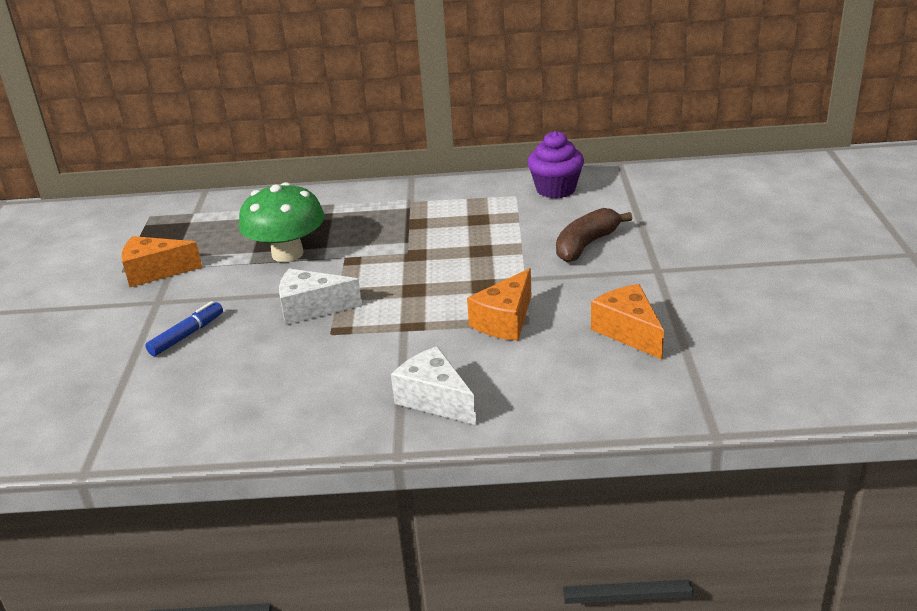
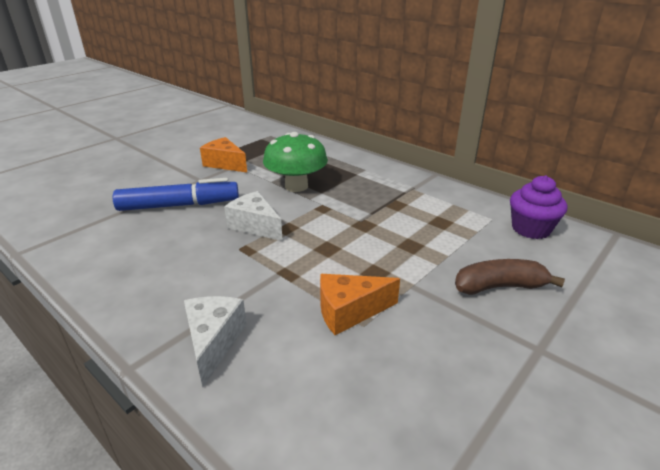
camera: 40 degrees right, 0 degrees up
blue marker [145,301,223,356] -> blue marker [113,178,239,211], size x1.87
orange cheese [591,284,664,359] -> none

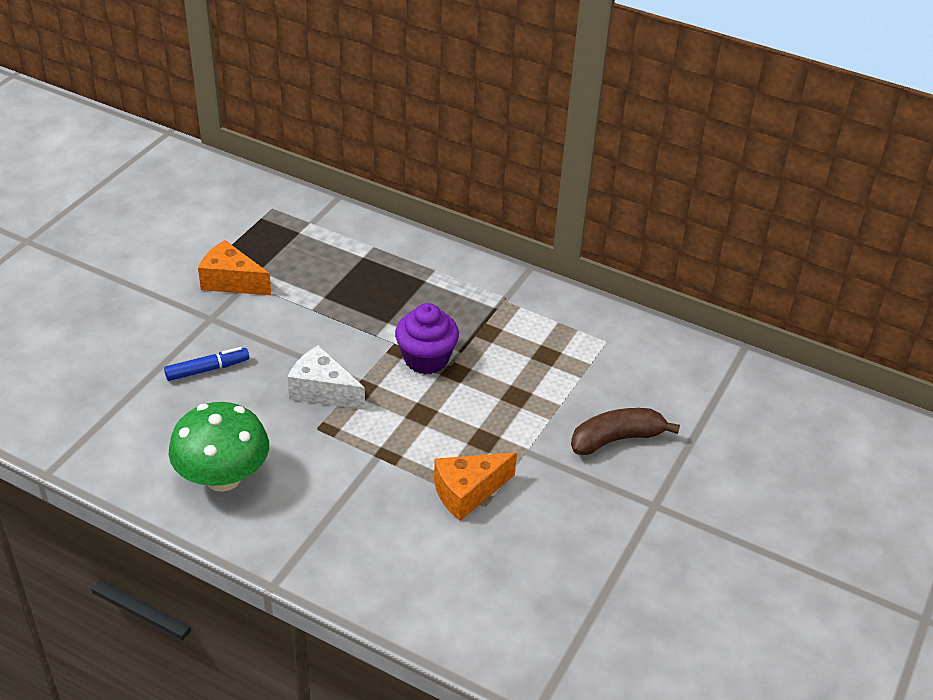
camera: 15 degrees left, 10 degrees up
blue marker [113,178,239,211] -> blue marker [164,347,249,381], size x0.53
white cheese [184,296,247,387] -> none
green mushroom [263,132,328,192] -> green mushroom moved to [169,402,269,492]
purple cupcake [510,175,567,239] -> purple cupcake moved to [395,303,459,374]

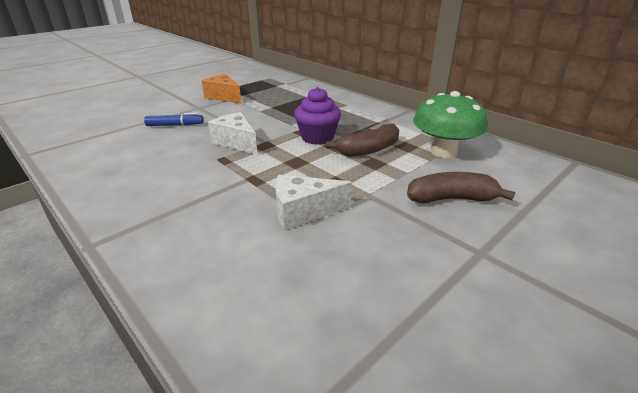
camera: 20 degrees right, 10 degrees down
green mushroom [169,402,269,492] -> green mushroom moved to [413,91,487,158]
orange cheese [434,452,517,521] -> white cheese [275,175,352,230]
none -> brown banana [326,124,399,157]

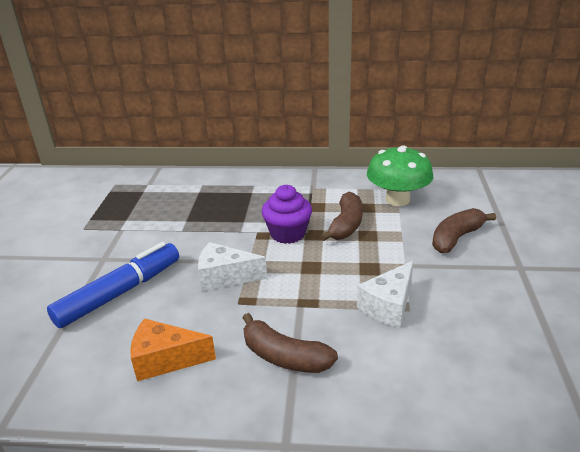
camera: 40 degrees left, 0 degrees up
blue marker [144,113,204,126] -> blue marker [47,242,179,328], size x1.87
orange cheese [202,74,241,104] -> orange cheese moved to [130,318,216,381]
none -> brown banana [243,313,338,373]

